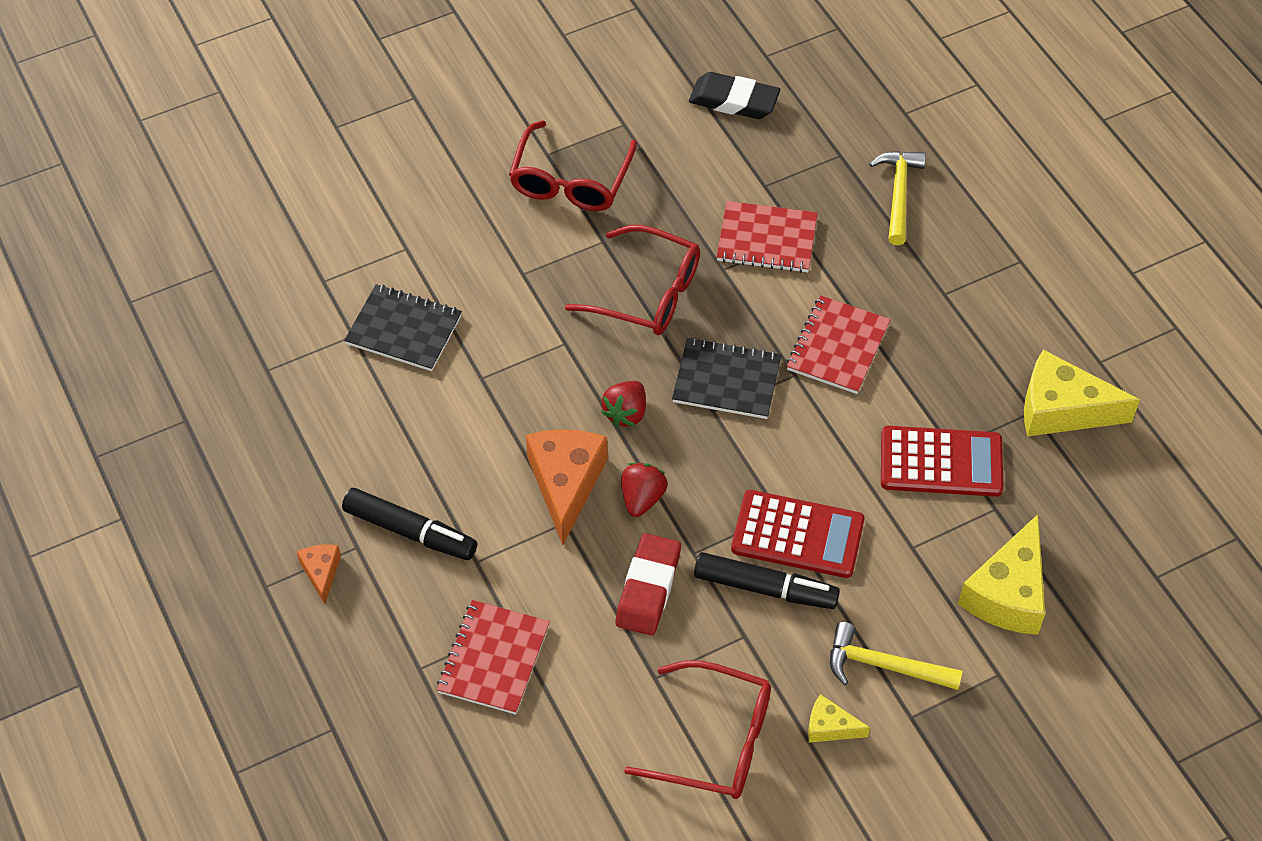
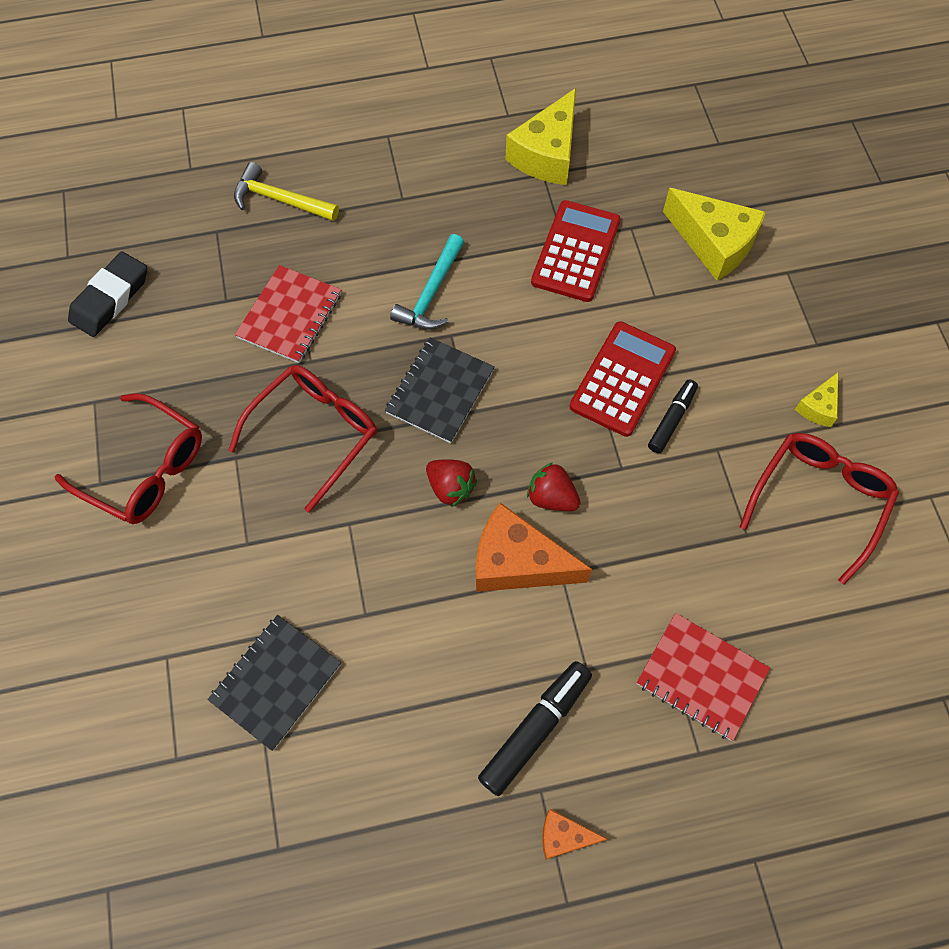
camera: 75 degrees left, 10 degrees up
red eraser [615,533,681,635] -> none
black marker [694,552,840,609] -> black marker [648,380,698,453], size x0.64
red notebook [787,295,891,394] -> turquoise hammer [390,234,464,330]
yellow hammer [830,622,963,690] -> none

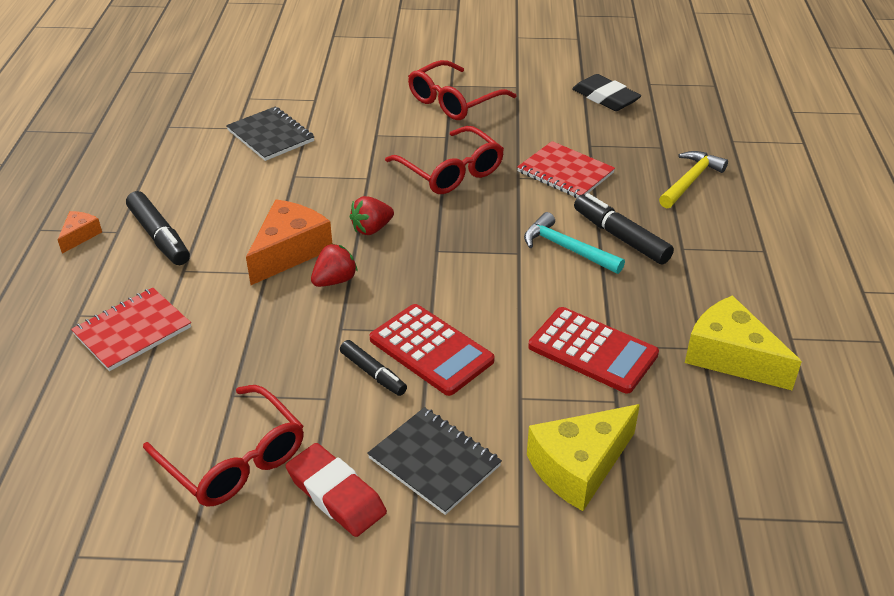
camera: 105 degrees right, 25 degrees down
black notebook [385,338,495,443] -> black notebook moved to [367,407,502,515]
yellow cheese [795,372,838,427] -> red eraser [286,443,387,537]
none -> black marker [574,193,674,265]

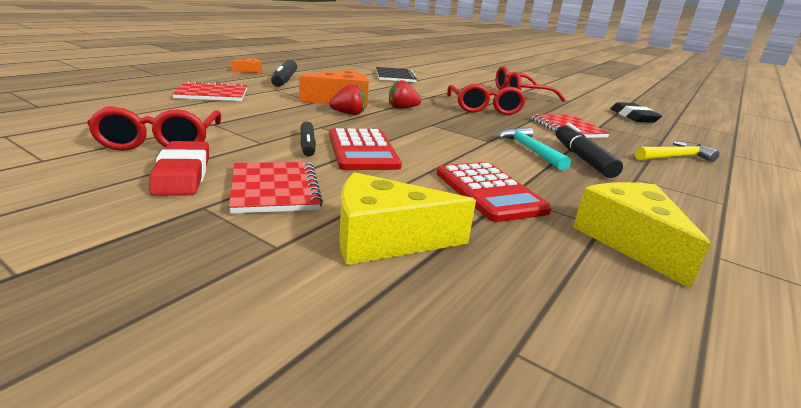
camera: 30 degrees right, 15 degrees down
black notebook [367,407,502,515] -> red notebook [229,162,323,214]

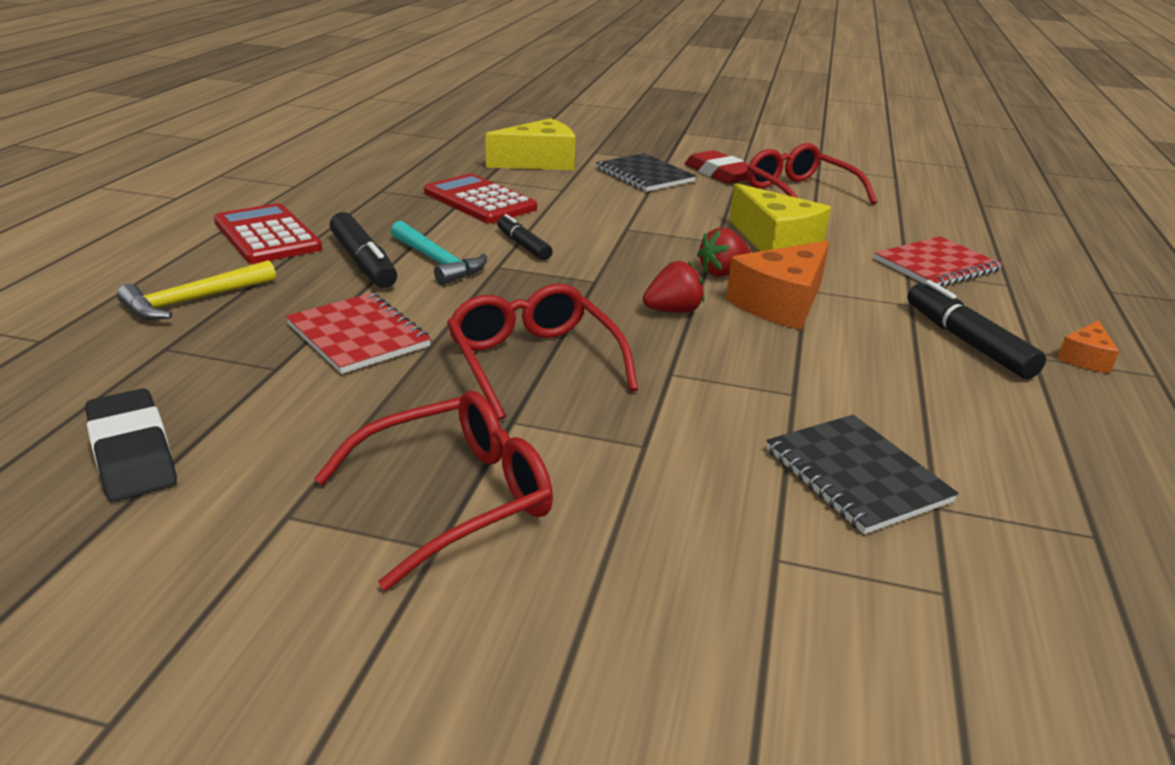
camera: 160 degrees right, 5 degrees up
red notebook [229,162,323,214] -> black notebook [596,153,696,192]
black marker [300,121,316,156] -> black marker moved to [497,214,553,260]
red calculator [329,128,402,170] -> red calculator moved to [214,203,322,264]
yellow cheese [573,182,711,289] -> yellow cheese moved to [729,183,831,251]

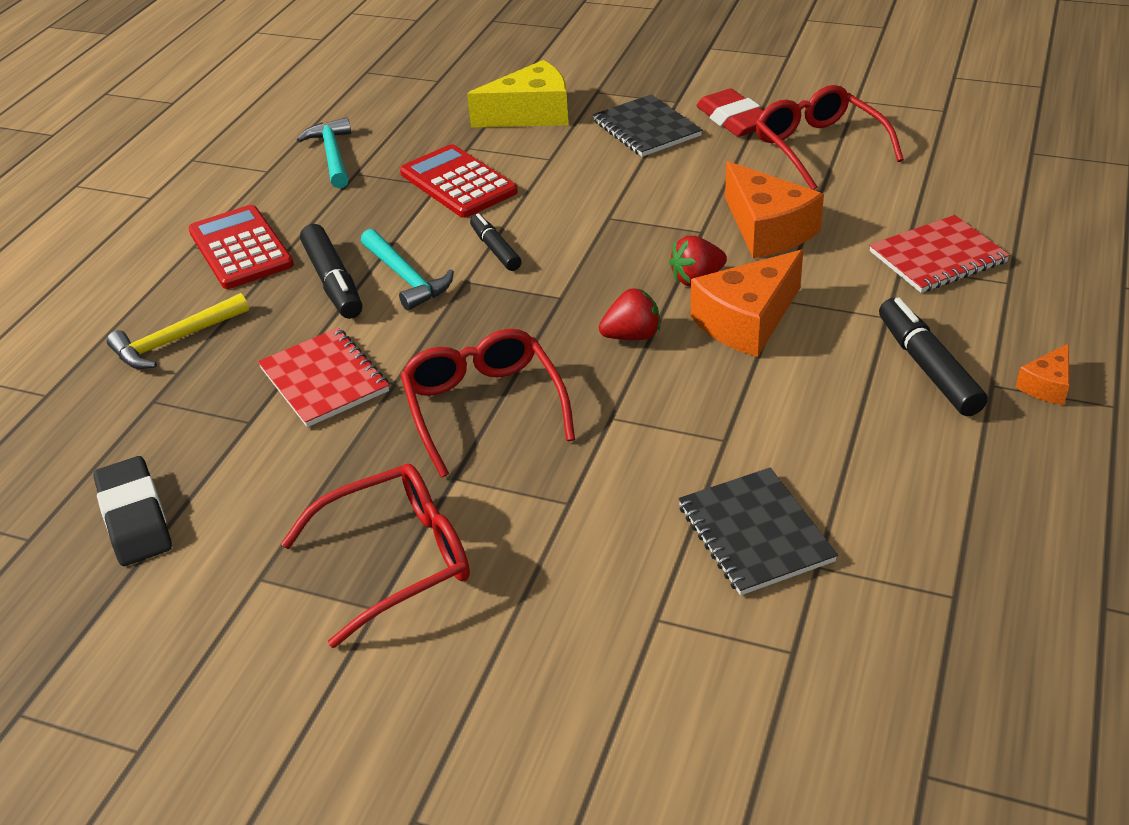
camera: 10 degrees right, 10 degrees up
yellow cheese [729,183,831,251] -> orange cheese [725,161,824,258]
none -> turquoise hammer [297,117,351,189]

